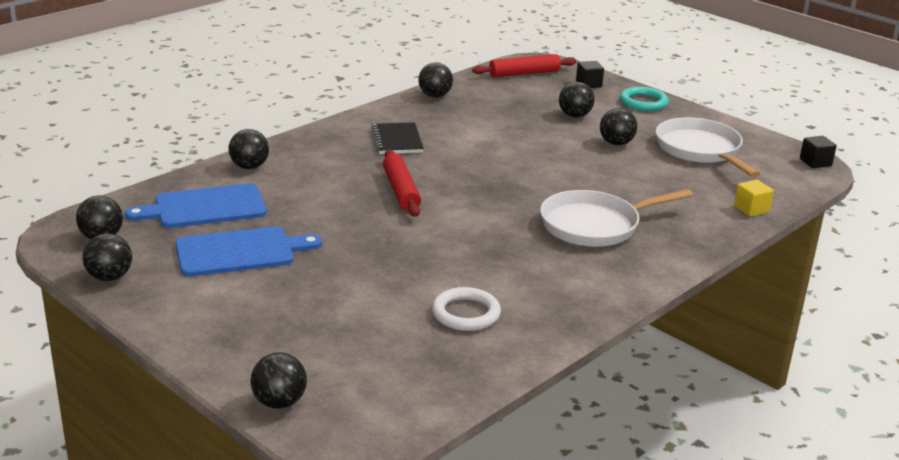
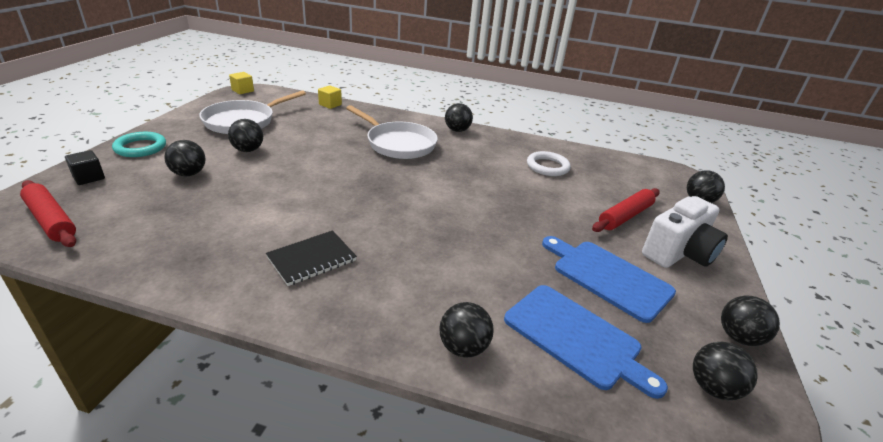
camera: 120 degrees left, 5 degrees up
red rolling pin [383,149,421,217] -> red rolling pin moved to [592,188,659,232]
black ball [418,62,453,97] -> black ball moved to [445,103,473,132]
black cube [800,136,837,168] -> yellow cube [229,72,254,94]
none -> white camera [642,196,728,268]

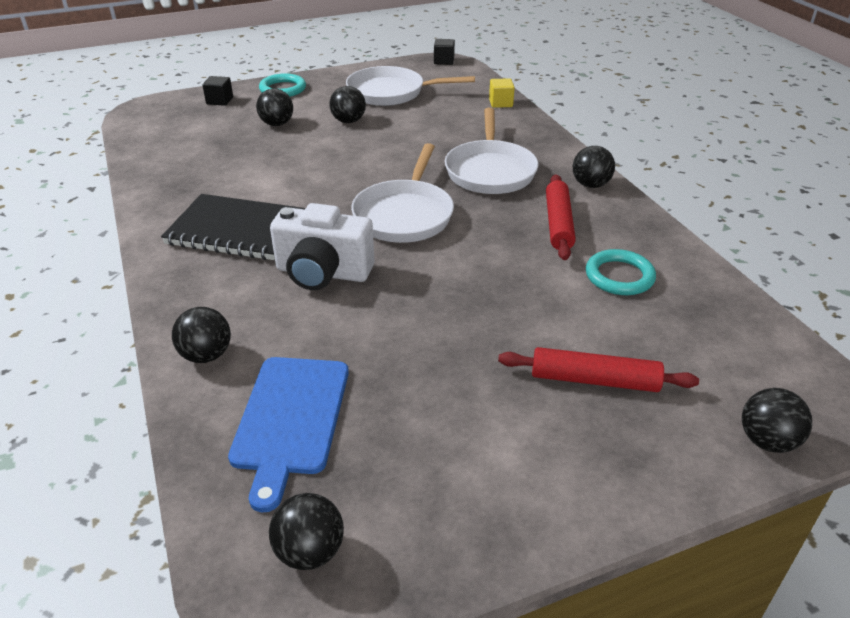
camera: 55 degrees right, 5 degrees up
red rolling pin [20,180,76,247] -> red rolling pin moved to [546,174,576,260]
yellow cube [229,72,254,94] -> black cube [434,39,455,65]
black notebook [266,230,357,286] -> black notebook [161,194,305,260], size x1.58
white ring [527,151,571,176] -> turquoise ring [586,249,656,295]
blue cutting board [542,236,676,323] -> none
white camera [642,196,728,268] -> white camera moved to [270,203,375,290]
black ball [721,296,780,346] -> none
none -> white pan [351,143,454,243]

